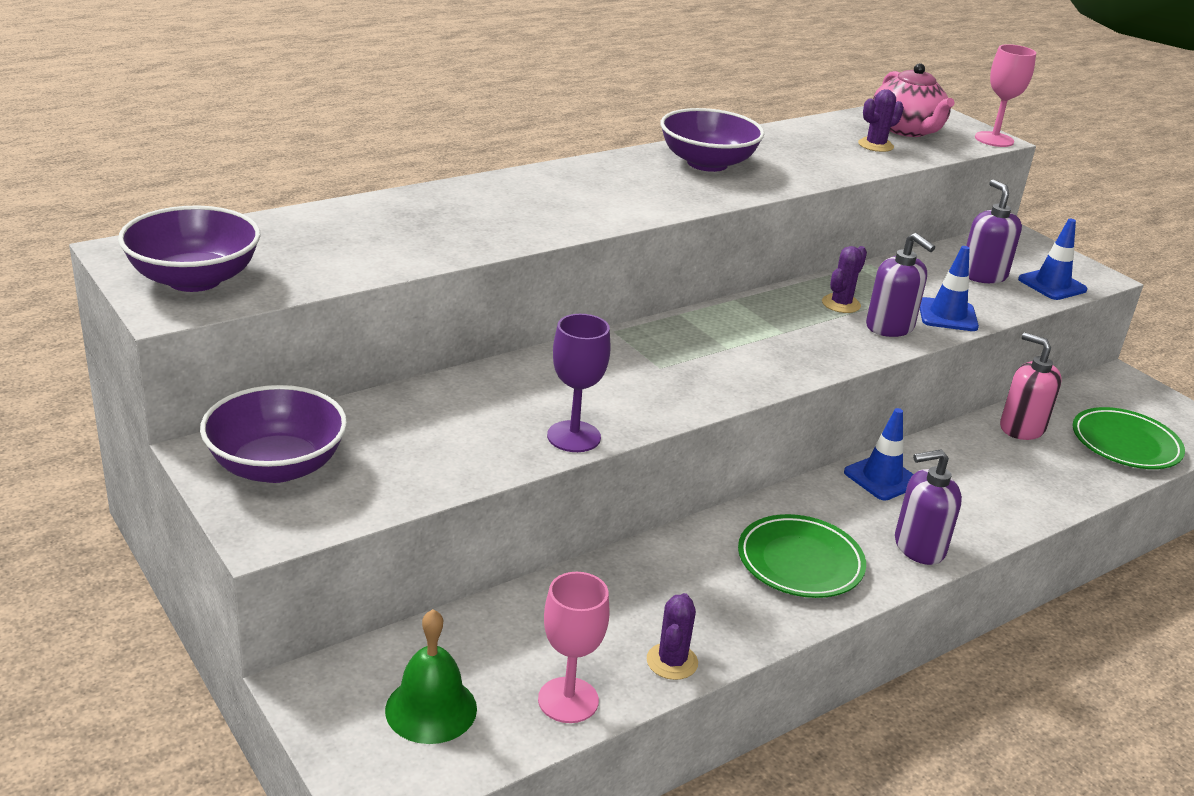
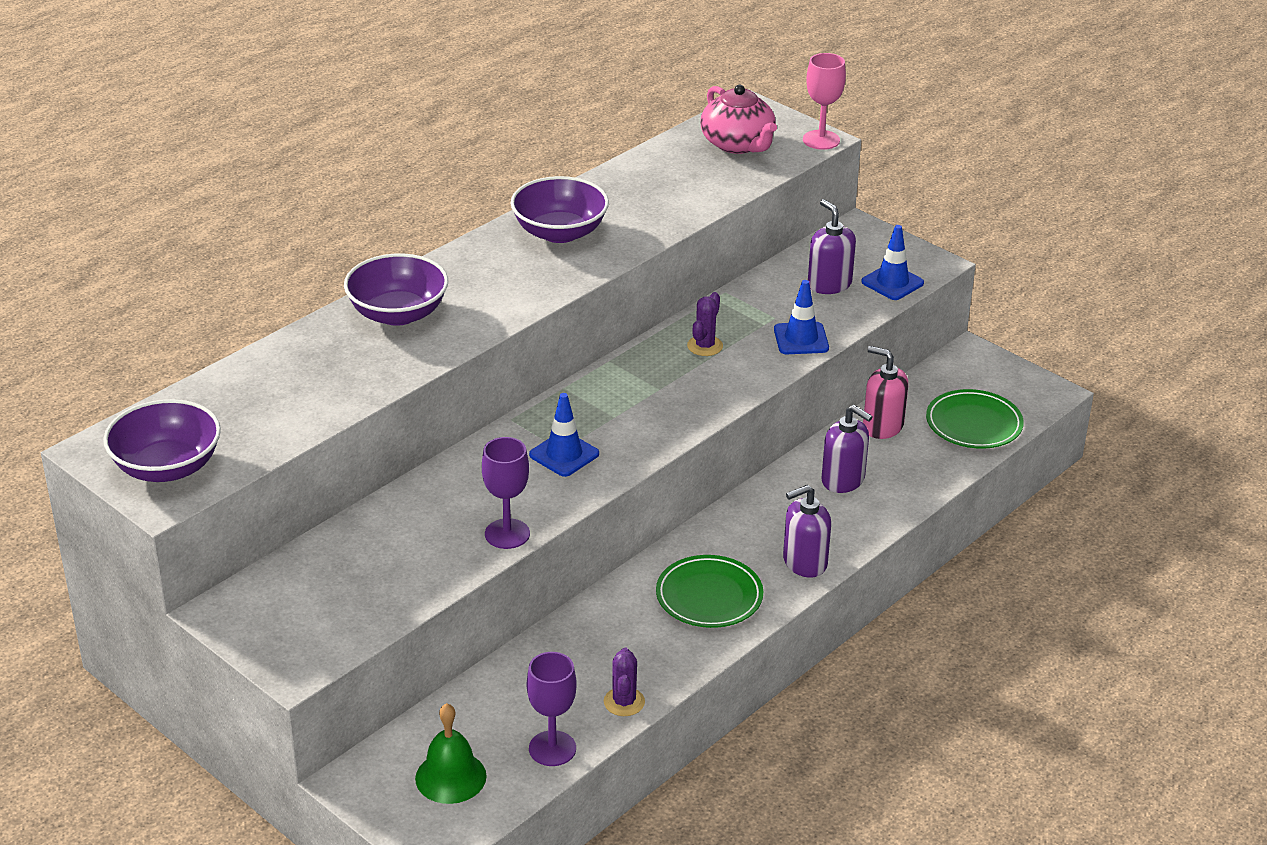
camera: 10 degrees left, 5 degrees up
purple bowl [200,385,347,483] -> purple bowl moved to [344,253,448,326]
pink goblet [538,572,609,723] -> purple goblet [527,652,577,766]
blue traffic cone [844,408,914,500] -> blue traffic cone moved to [529,393,599,477]
purple cactus [858,89,904,152] -> none
purple soap dispenser [866,233,935,337] -> purple soap dispenser moved to [822,405,873,493]

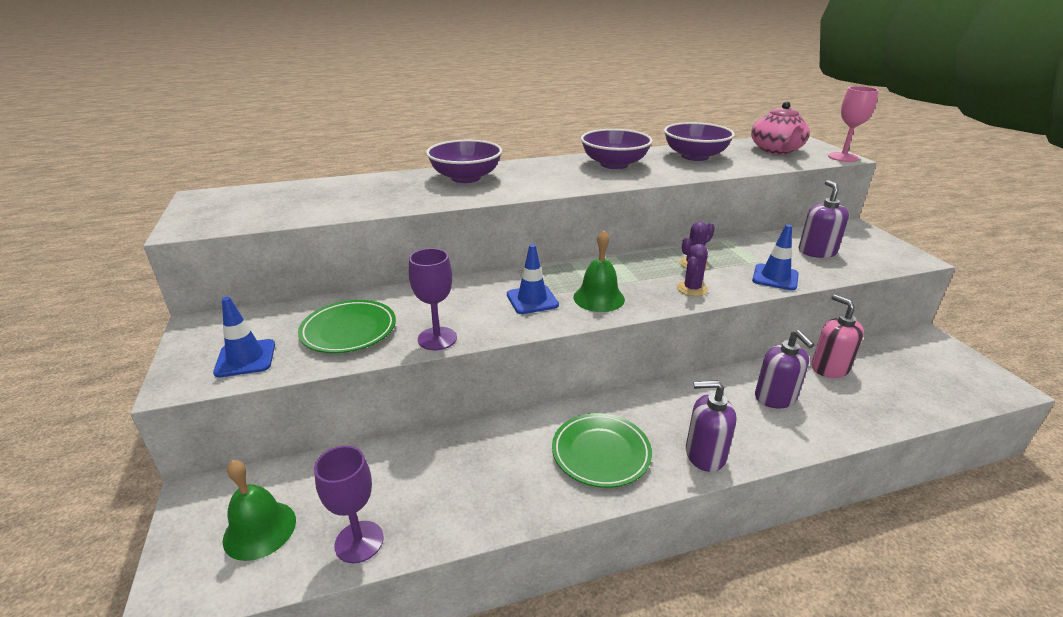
camera: 30 degrees right, 5 degrees down
purple bowl [103,399,221,482] -> purple bowl moved to [664,122,735,161]
purple cactus [604,648,645,716] -> purple cactus moved to [677,244,708,296]
blue traffic cone [861,225,924,300] -> blue traffic cone moved to [213,297,275,377]
green plate [926,389,1024,449] -> green plate moved to [298,300,396,353]
none -> green bell [573,230,625,312]

